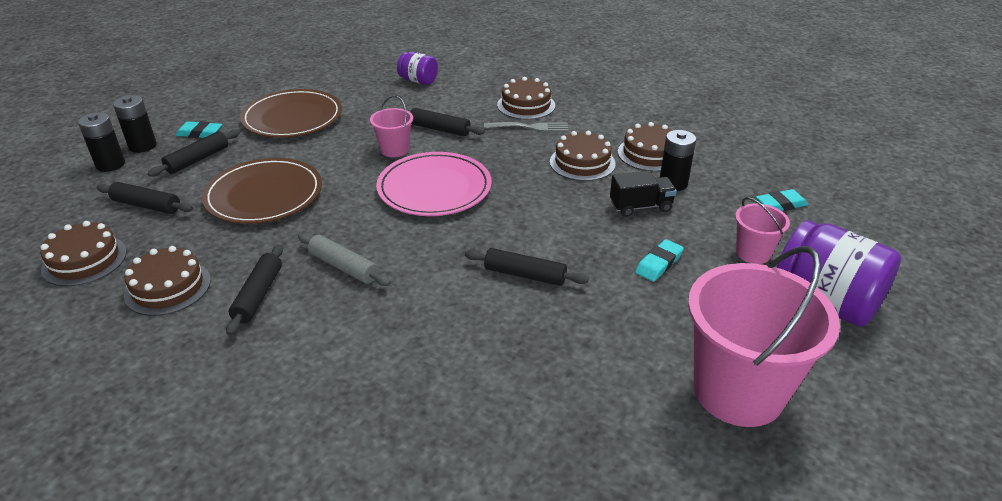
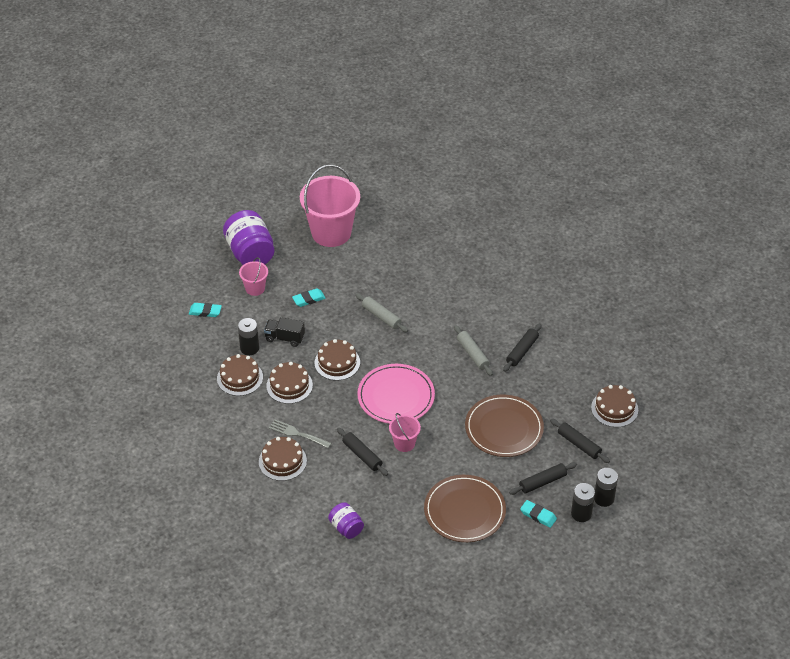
camera: 155 degrees left, 10 degrees up
brown cake [124,246,211,316] -> brown cake moved to [314,339,360,380]
black rolling pin [465,248,589,286] -> grey rolling pin [355,293,408,332]

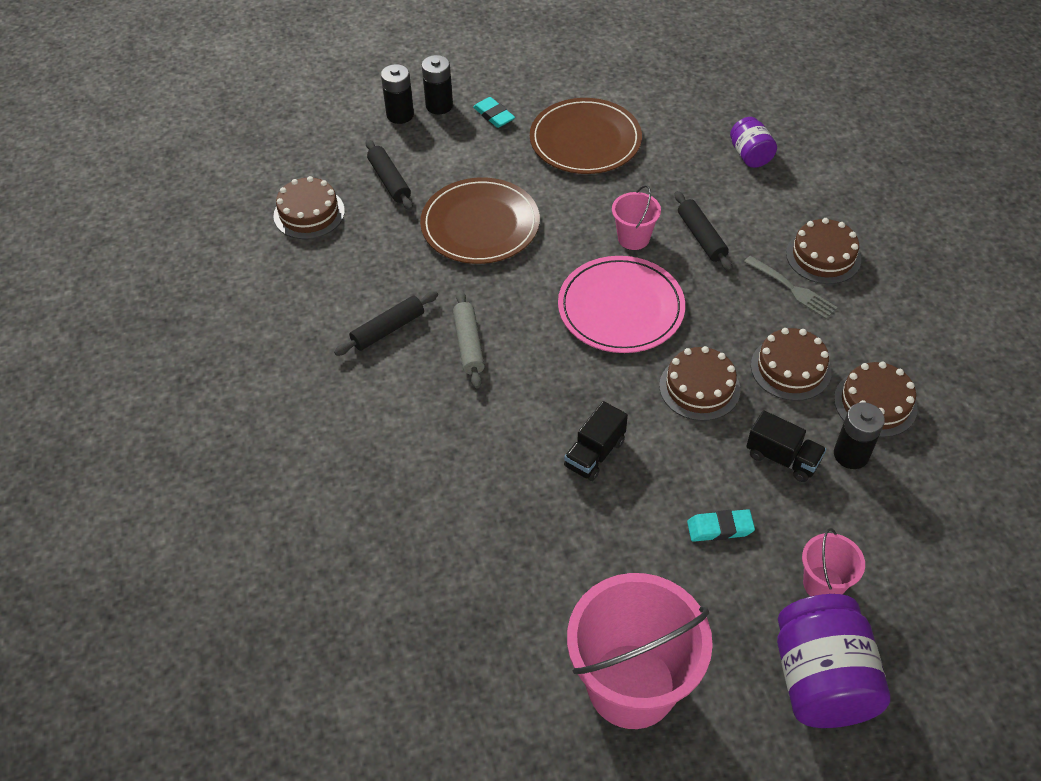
camera: 160 degrees left, 5 degrees up
turquoise eraser [189,303,222,317] -> none
grey rolling pin [355,293,408,332] -> black truck [564,401,628,481]
black rolling pin [509,462,577,495] -> none

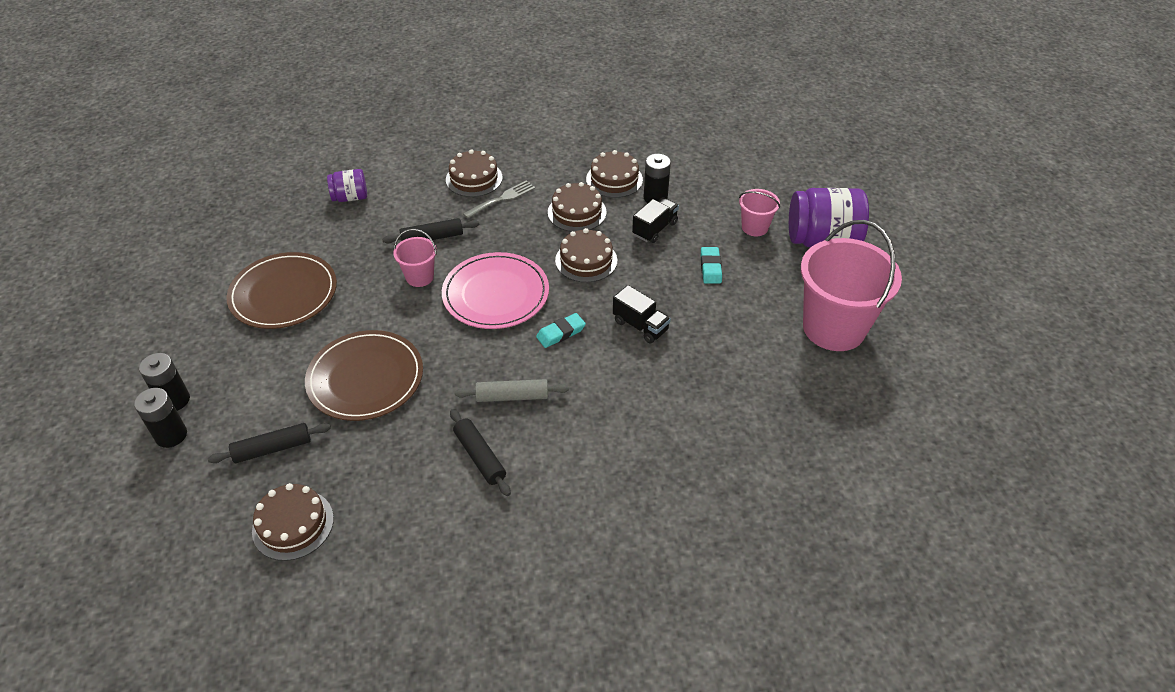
camera: 85 degrees left, 5 degrees down
turquoise eraser [473,97,515,128] -> turquoise eraser moved to [536,313,586,348]

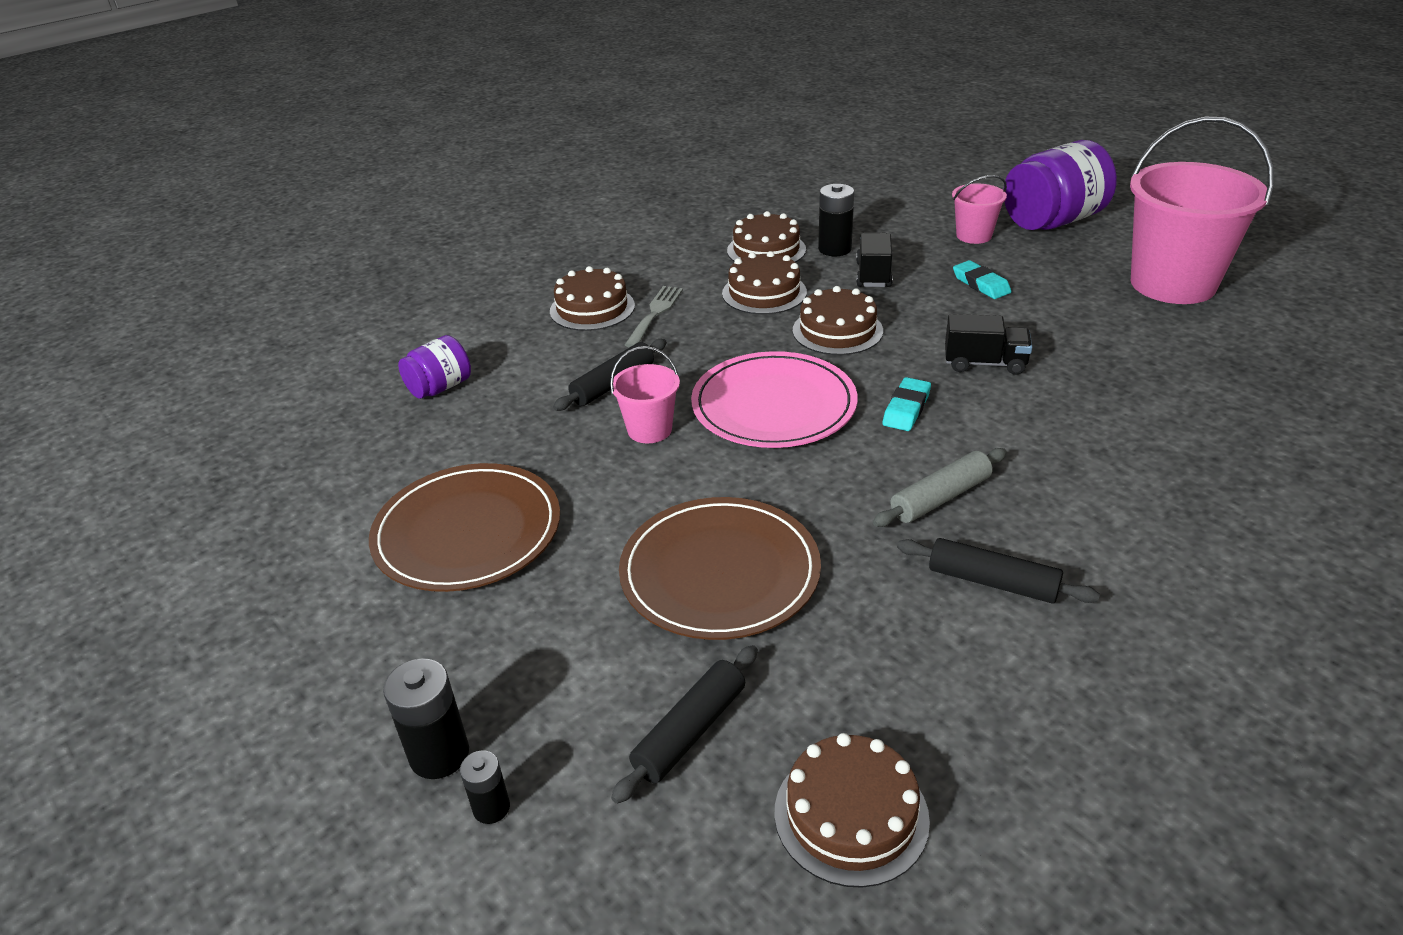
camera: 30 degrees left, 10 degrees down
black battery [134,388,187,448] -> black battery [460,750,510,824], size x0.59

